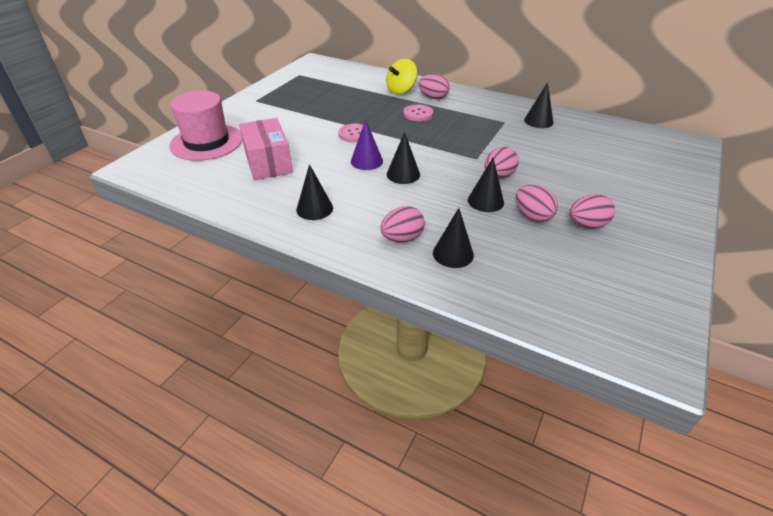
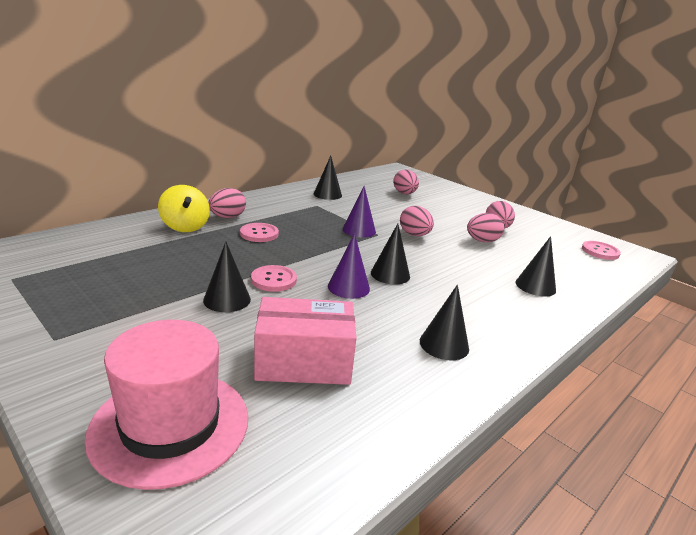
camera: 75 degrees left, 15 degrees down
pink egg [380,206,425,243] -> pink egg moved to [393,169,419,194]
black cone [468,158,504,212] -> black cone moved to [203,242,251,312]
none -> purple cone [343,186,376,238]
none -> pink button [582,241,621,260]

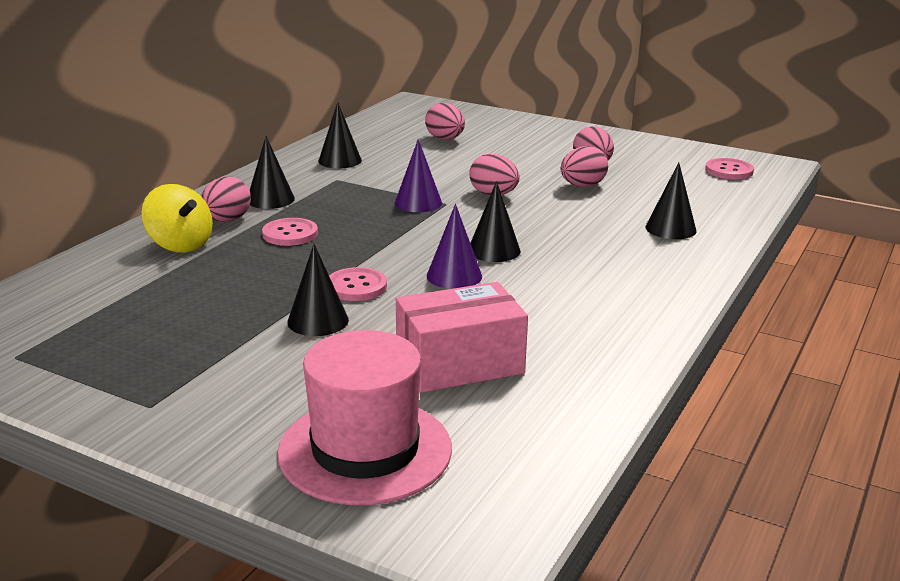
camera: 15 degrees left, 0 degrees up
black cone [420,285,469,360] -> black cone moved to [250,136,295,209]

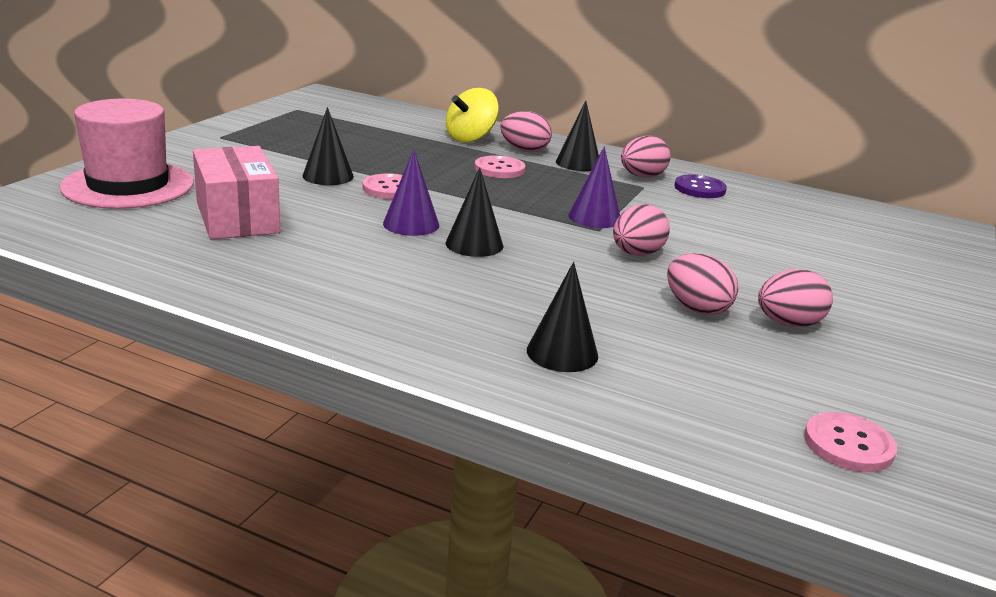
camera: 85 degrees right, 0 degrees up
black cone [318,102,362,168] -> purple button [674,174,727,198]
pink egg [425,103,465,140] -> pink egg moved to [621,136,671,178]

